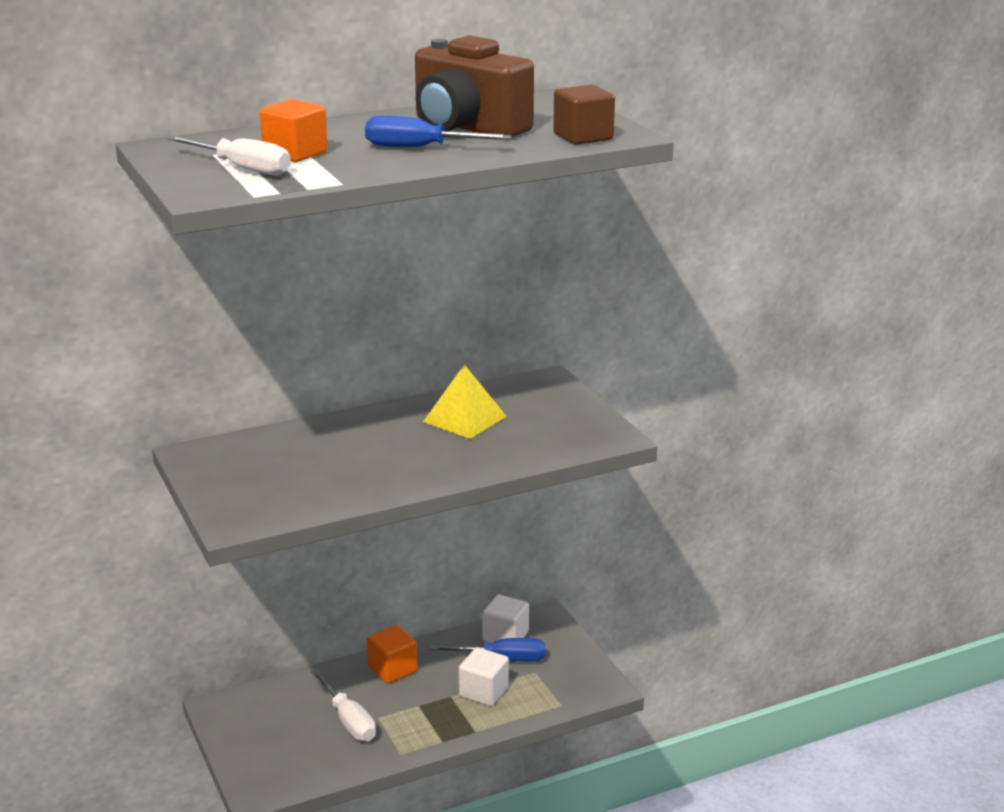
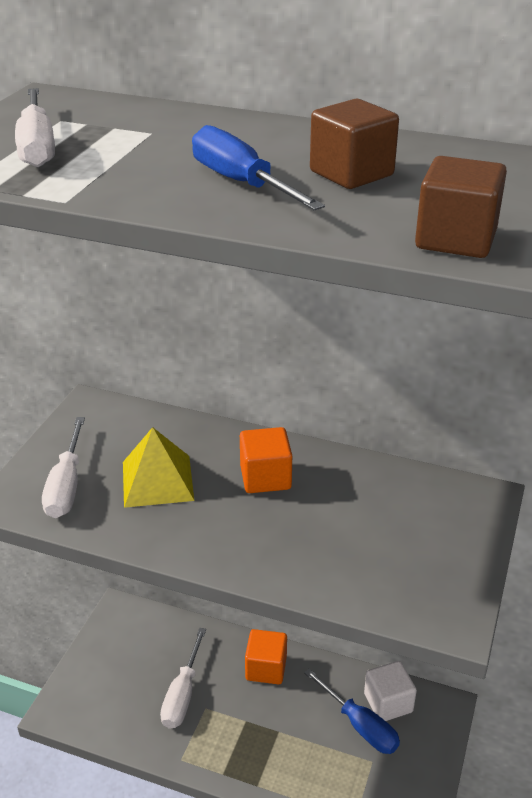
camera: 45 degrees right, 10 degrees up
orange cube [260,99,328,162] -> orange cube moved to [240,427,292,493]
brown camera [415,35,534,138] -> brown cube [310,99,399,189]
yellow pyramid [423,364,507,439] -> yellow pyramid moved to [123,427,194,508]
white cube [459,647,509,706] -> none
none -> white screwdriver [42,417,85,518]

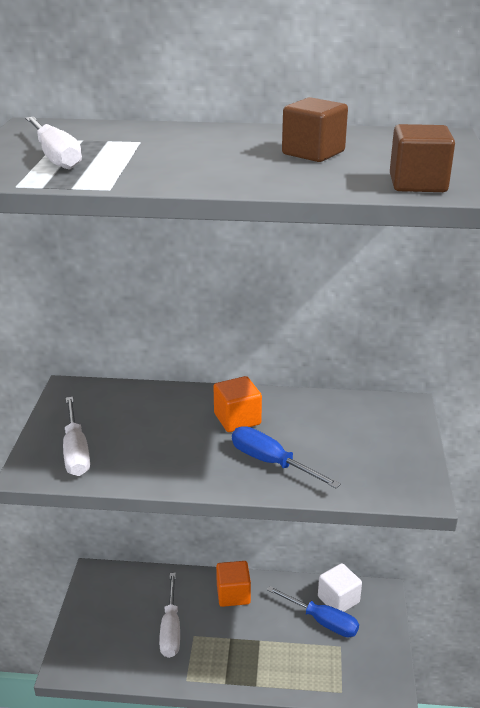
camera: 15 degrees left, 5 degrees down
yellow pyramid [123,427,194,508] -> none
blue screwdriver [192,125,325,210] -> blue screwdriver moved to [232,426,341,489]

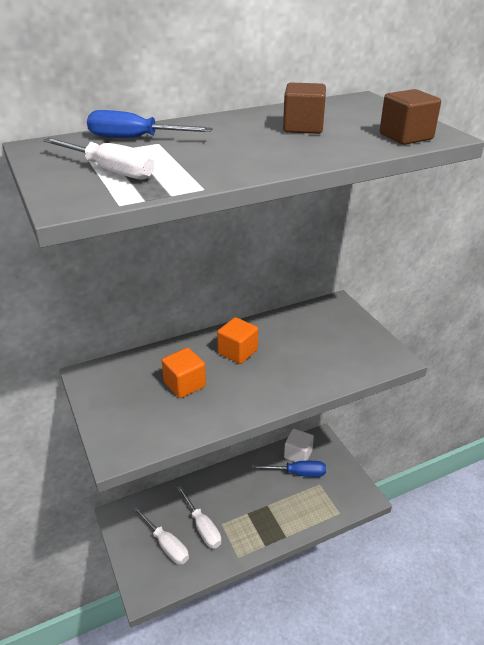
camera: 30 degrees left, 5 degrees up
white screwdriver [63,397,90,476] -> white screwdriver moved to [133,506,189,564]
orange cube [216,561,251,607] -> orange cube moved to [162,348,206,398]
blue screwdriver [232,426,341,489] -> blue screwdriver moved to [87,110,213,138]

